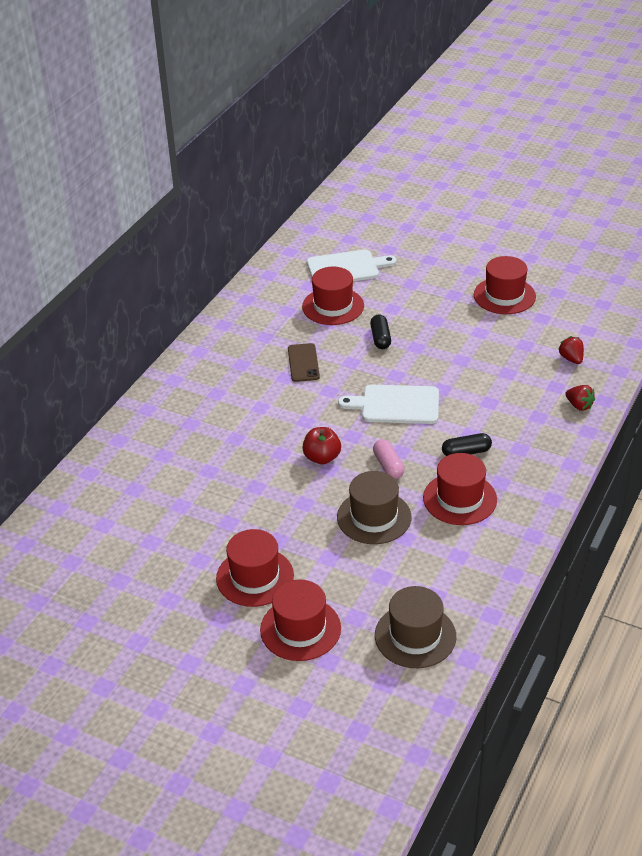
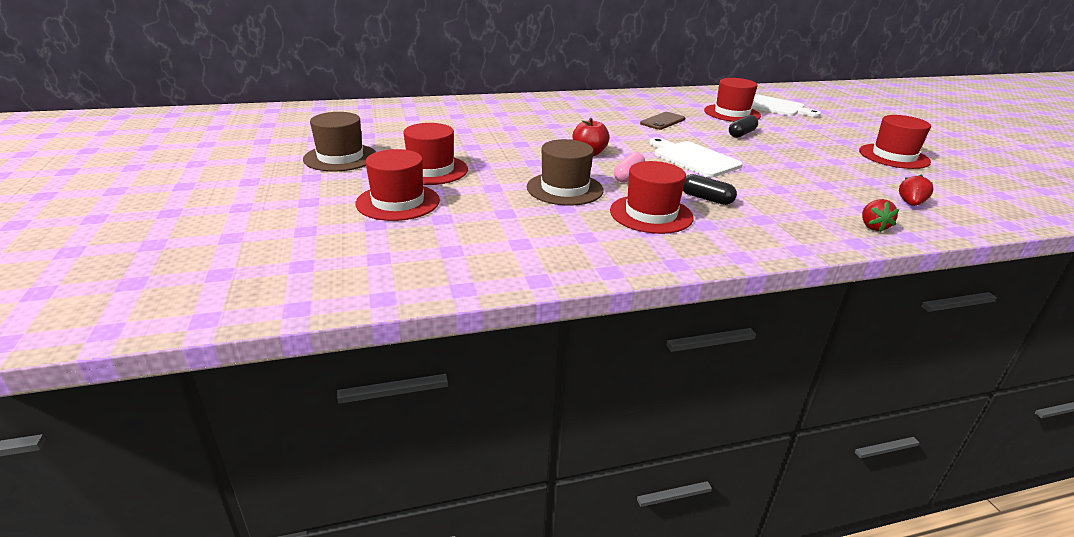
camera: 45 degrees right, 10 degrees down
brown hat [375,586,456,668] -> brown hat moved to [303,112,376,171]

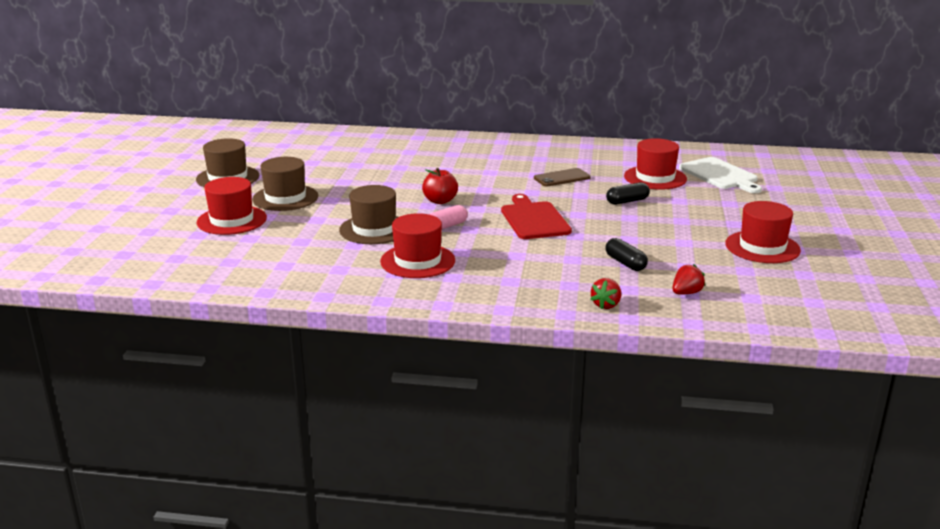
camera: 25 degrees right, 5 degrees down
red hat [403,123,468,185] -> brown hat [252,157,318,211]
white cutting board [649,138,743,177] -> red cutting board [501,194,572,239]
black capsule [683,174,737,205] -> black capsule moved to [605,238,648,271]

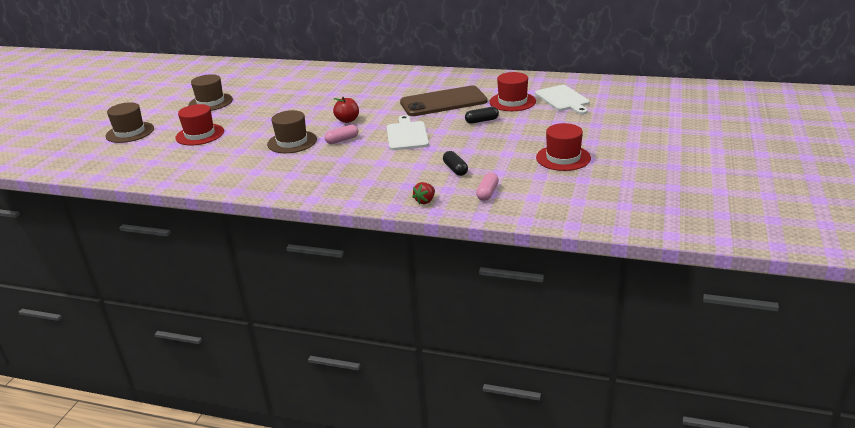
camera: 10 degrees right, 5 degrees up
brown hat [252,157,318,211] -> brown hat moved to [105,102,154,143]
red hat [380,213,455,278] -> none
red cutting board [501,194,572,239] -> white cutting board [387,115,429,150]
brown phone [534,168,591,186] -> brown phone [400,86,487,116], size x2.09
red strawberry [672,264,705,294] -> pink capsule [476,172,499,201]

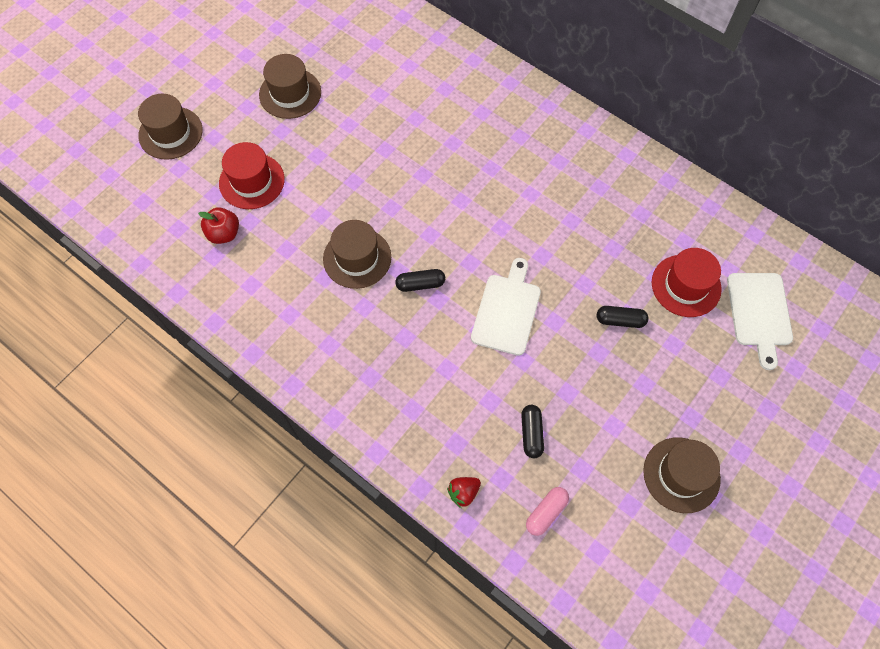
camera: 20 degrees right, 35 degrees up
pink capsule [325,125,358,144] -> black capsule [395,269,445,292]
red apple [333,97,359,123] -> red apple moved to [198,208,239,244]
brown phone [400,86,487,116] -> none
red hat [536,123,591,171] -> brown hat [643,437,721,513]

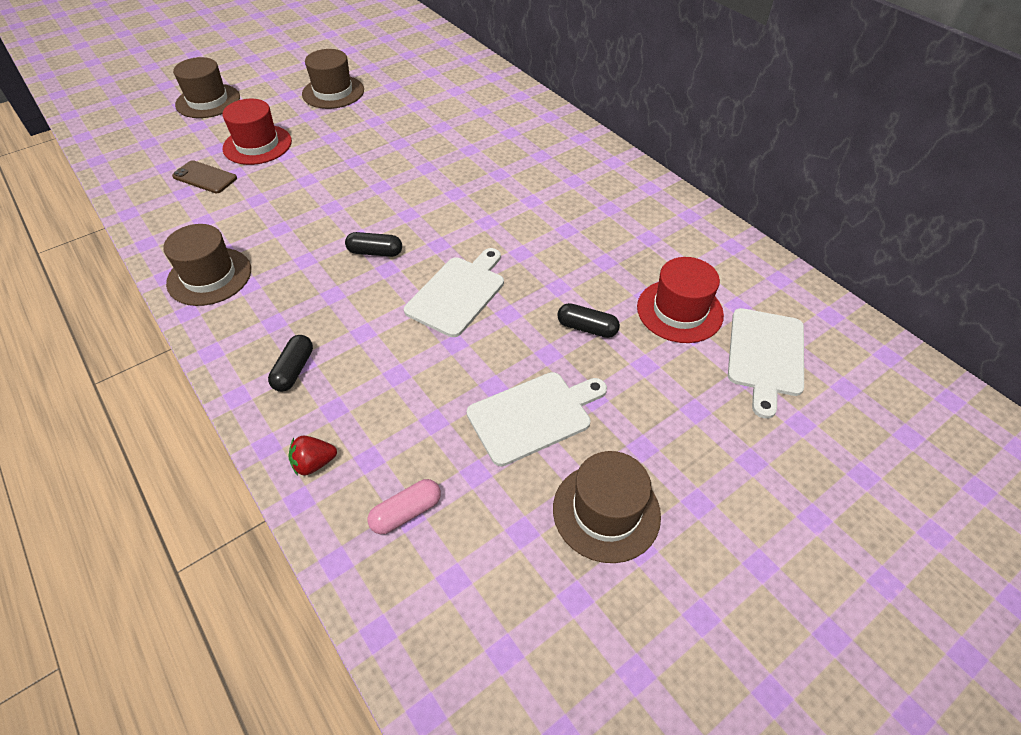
camera: 15 degrees right, 15 degrees down
red apple [198,208,239,244] -> brown phone [172,160,237,193]
brown hat [323,220,391,289] -> brown hat moved to [163,224,251,306]
black capsule [521,405,544,458] -> black capsule moved to [268,335,313,392]
none -> white cutting board [467,372,607,466]

